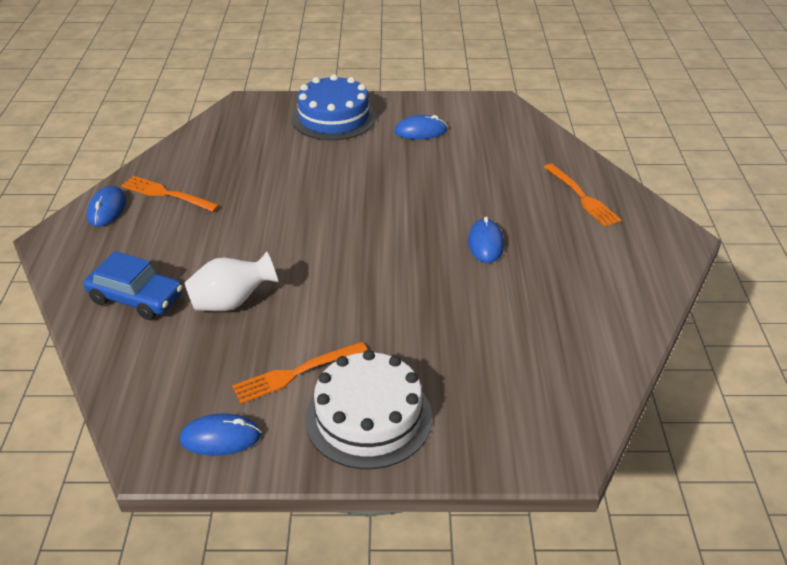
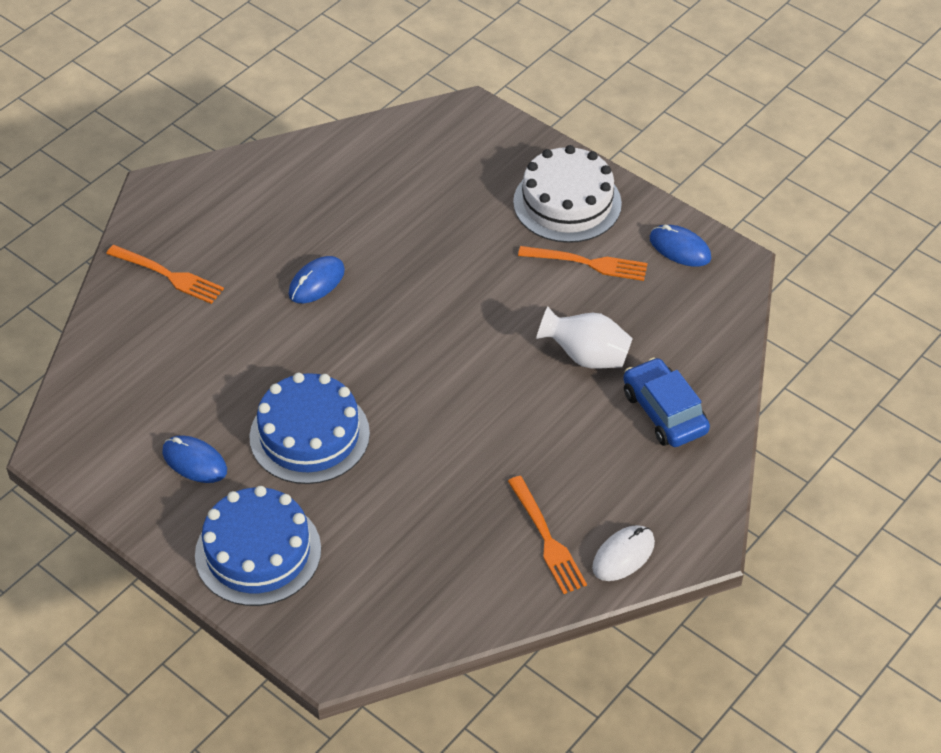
camera: 140 degrees left, 10 degrees up
blue mouse [87,186,126,227] -> white mouse [592,525,655,581]
orange fork [544,164,621,227] -> orange fork turned 105 degrees clockwise [106,245,224,304]
none -> blue cake [249,373,370,484]

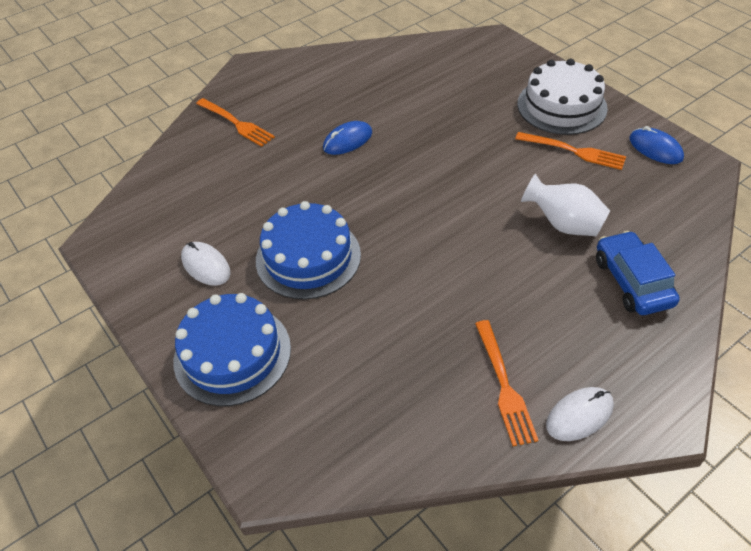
camera: 15 degrees right, 0 degrees up
blue mouse [162,435,227,483] -> white mouse [181,242,230,286]

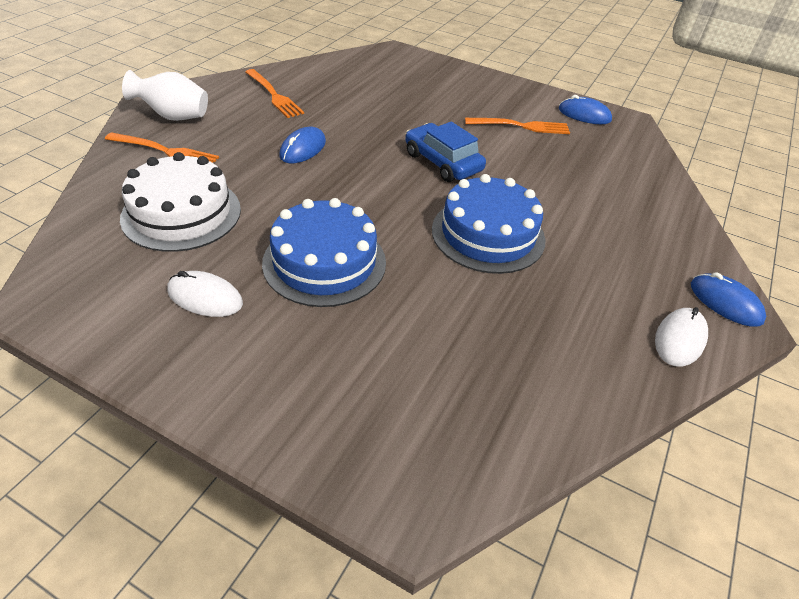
camera: 30 degrees left, 5 degrees down
blue cake [174,293,291,406] -> blue cake moved to [432,174,545,274]
orange fork [475,320,539,446] -> orange fork moved to [246,69,304,118]
white cake [517,59,608,135] -> white cake moved to [120,152,241,252]
white vase [521,174,610,236] -> white vase moved to [122,70,208,121]
blue car [596,231,680,315] -> blue car moved to [405,122,486,182]
none -> blue mouse [691,272,766,327]

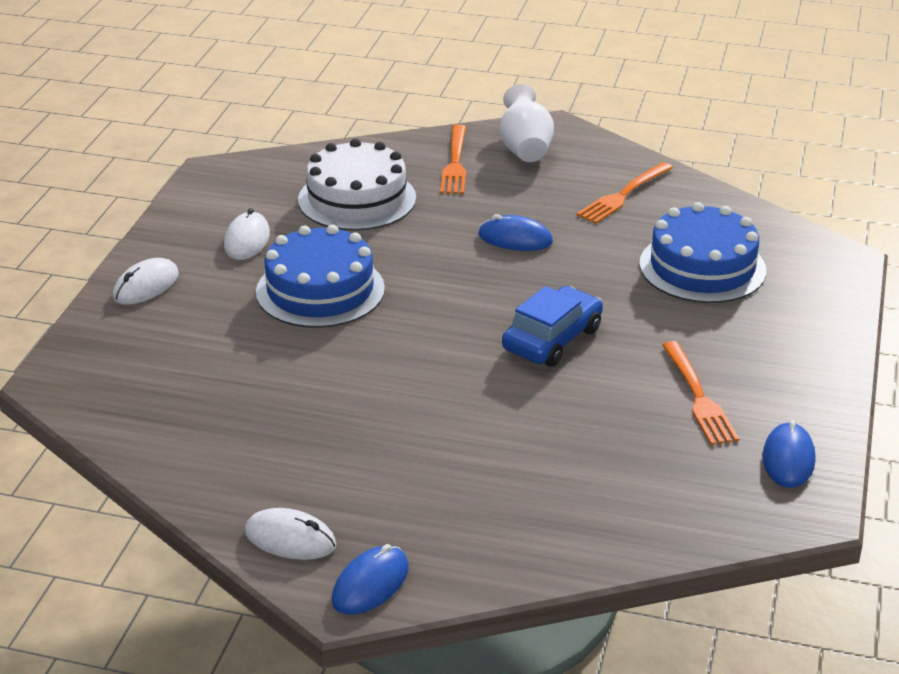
camera: 80 degrees right, 10 degrees down
blue cake [432,174,545,274] -> blue cake moved to [639,202,766,303]
none -> white mouse [113,258,179,305]

